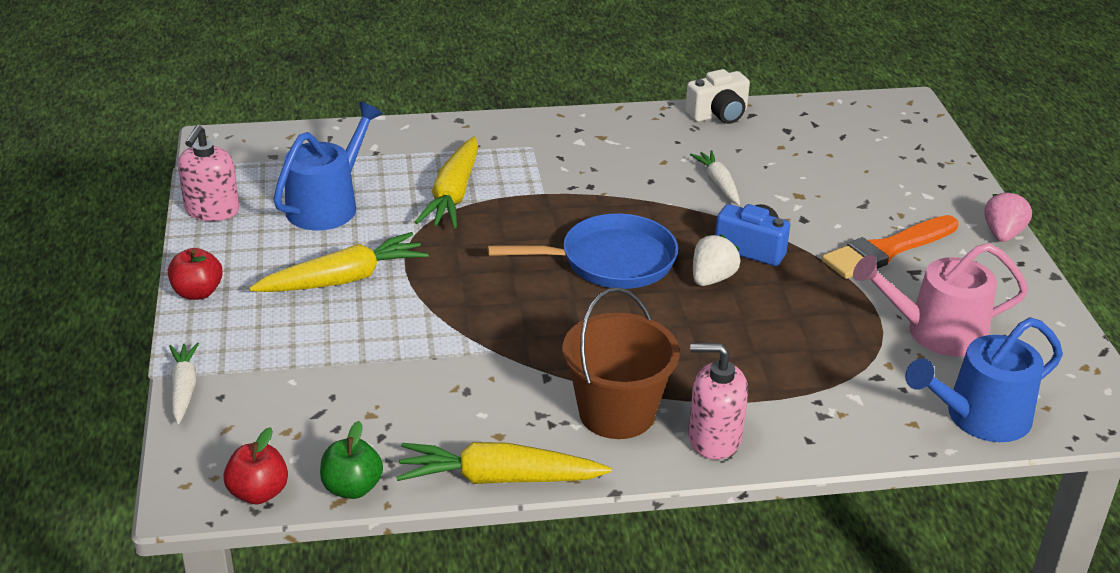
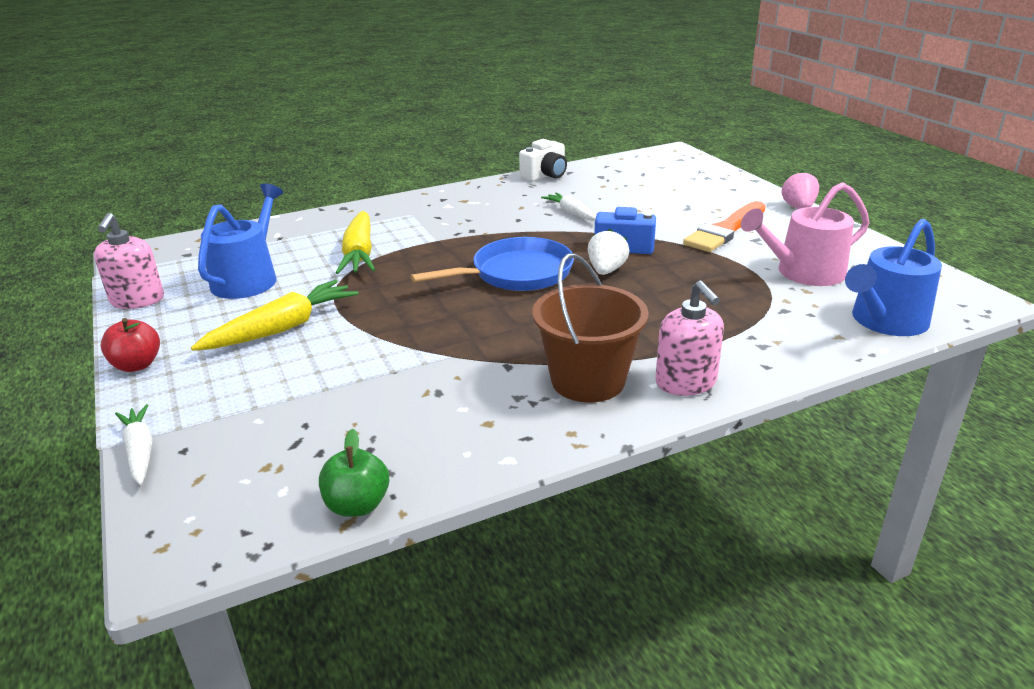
camera: 15 degrees left, 5 degrees down
red apple [223,427,288,504] -> none
yellow carrot [396,442,612,484] -> none
pink soap dispenser [688,343,748,460] -> pink soap dispenser turned 105 degrees counterclockwise [655,281,724,396]

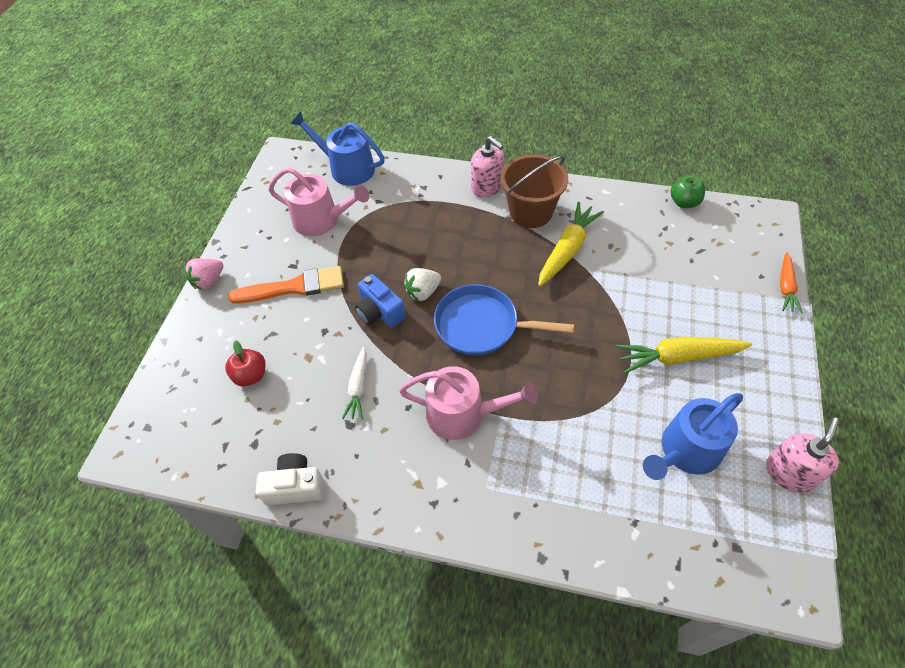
camera: 140 degrees left, 25 degrees up
red apple [100,318,160,372] -> red apple moved to [225,340,266,386]
white carrot [115,404,152,485] -> orange carrot [780,252,803,314]
yellow carrot [336,211,375,274] -> yellow carrot moved to [538,202,604,286]
pink soap dispenser [655,281,724,396] -> pink soap dispenser turned 120 degrees clockwise [471,136,504,198]
blue watering can [845,219,942,336] -> blue watering can turned 150 degrees counterclockwise [291,112,385,186]
none -> pink watering can [399,366,538,440]

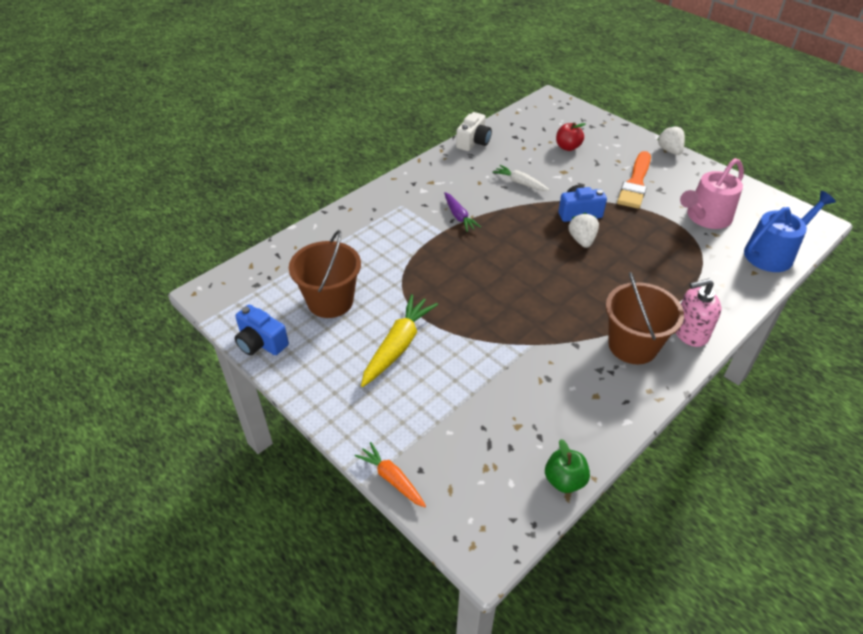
camera: 120 degrees right, 10 degrees down
pink strawberry [184,258,223,290] -> white strawberry [657,125,685,155]
pink watering can [399,366,538,440] -> purple carrot [444,192,481,232]
blue pan [434,284,574,356] -> none
yellow carrot [538,202,604,286] -> none
blue watering can [643,393,743,480] -> brown bucket [289,230,361,318]
pink soap dispenser [766,417,839,493] -> blue camera [235,304,289,356]

